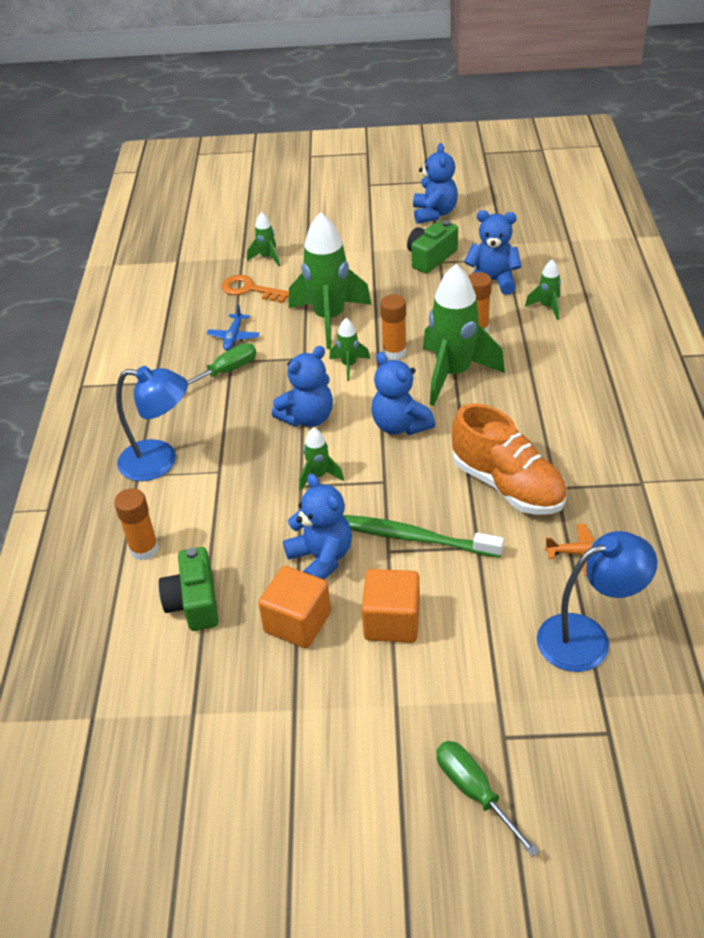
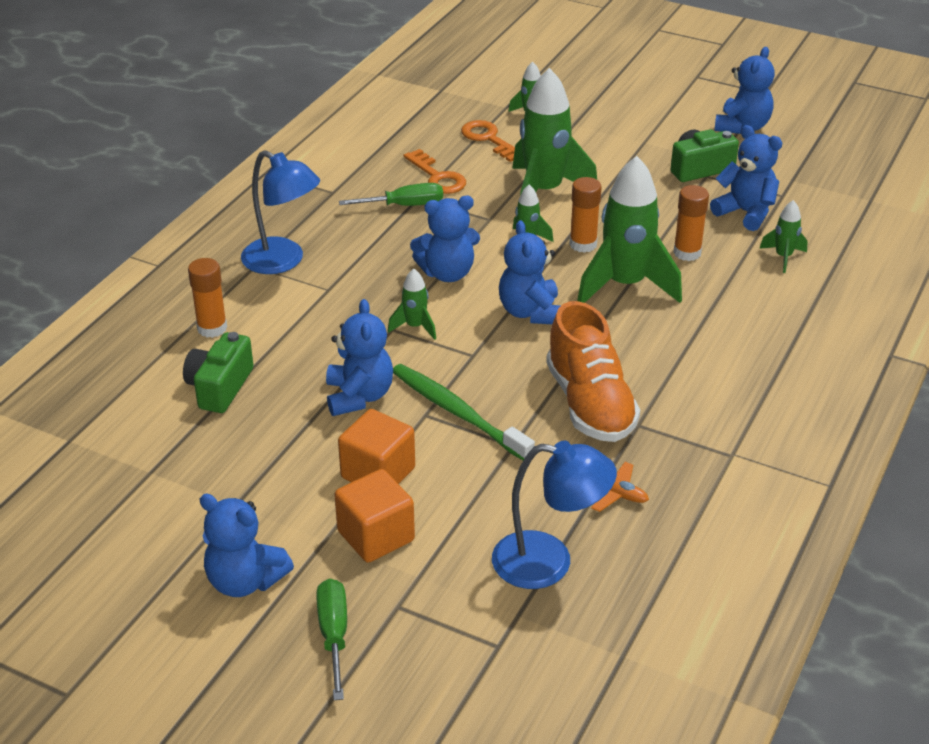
camera: 25 degrees right, 5 degrees down
blue plane [207,304,259,351] -> orange key [404,149,466,194]
orange cube [258,566,331,648] -> orange cube moved to [334,469,415,563]
none -> blue teddy bear [199,494,294,597]

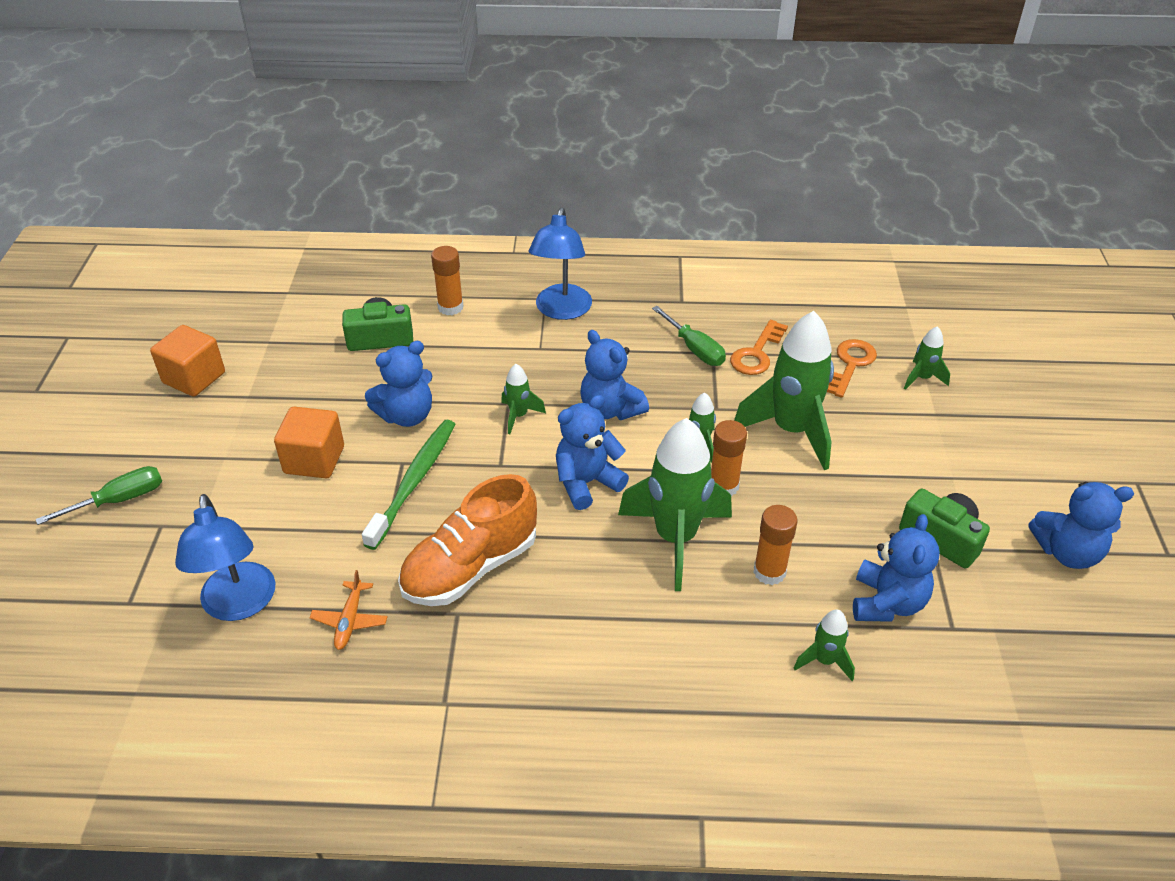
camera: 65 degrees right, 5 degrees up
blue teddy bear [199,494,294,597] -> none
orange cube [334,469,415,563] -> orange cube moved to [150,325,225,397]

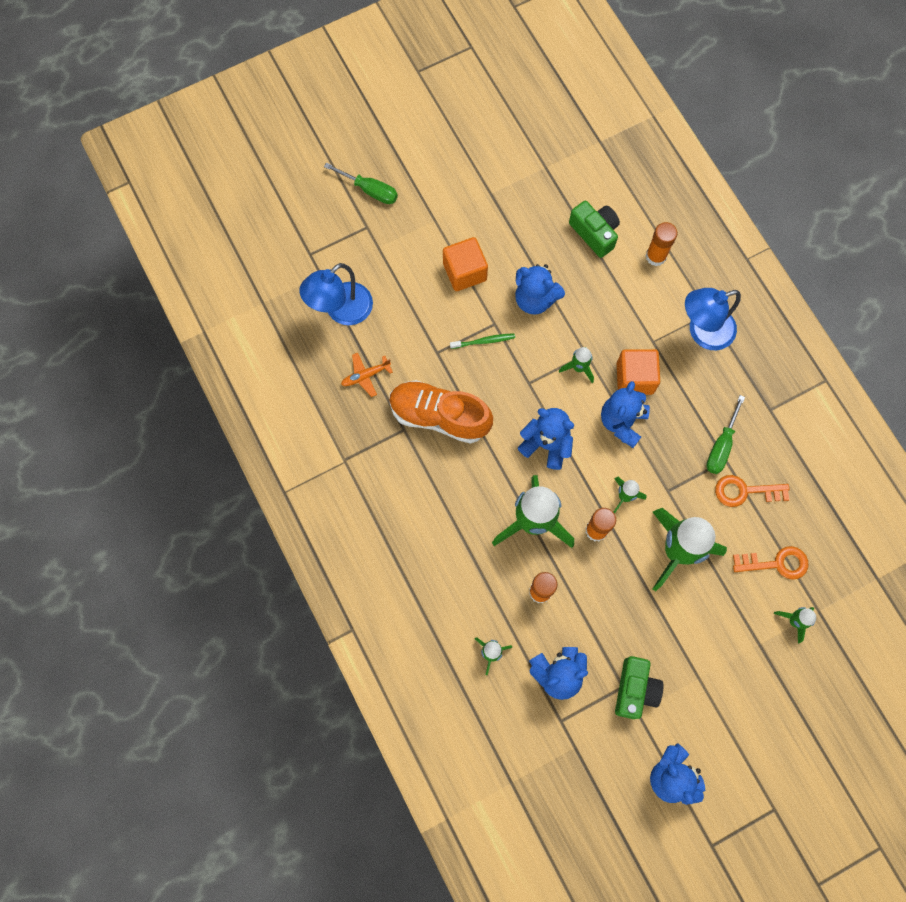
camera: 60 degrees right, 30 degrees up
orange cube [150,325,225,397] -> orange cube moved to [617,349,660,395]
green toothbrush [362,420,456,550] -> green toothbrush [450,333,515,349], size x0.52

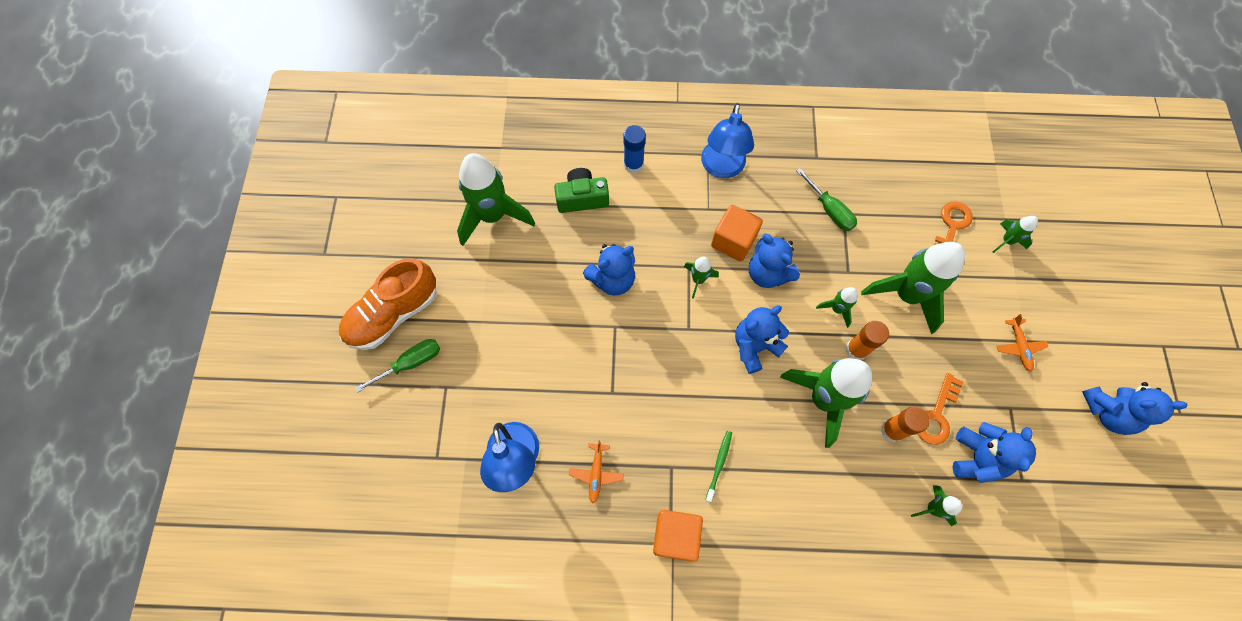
camera: 60 degrees left, 5 degrees down
orange shoe [389,380,493,444] -> orange shoe moved to [339,258,437,350]
orange cube [443,237,488,291] -> orange cube moved to [653,510,703,562]
green toothbrush [450,333,515,349] -> green toothbrush moved to [705,431,732,503]
green camera [615,656,663,719] -> none
orange glue stick [646,222,677,266] -> blue glue stick [623,125,646,173]
orange key [715,475,790,507] -> orange key moved to [917,373,964,445]
none -> green rocket [457,153,535,246]
none -> orange plane [996,314,1048,372]

